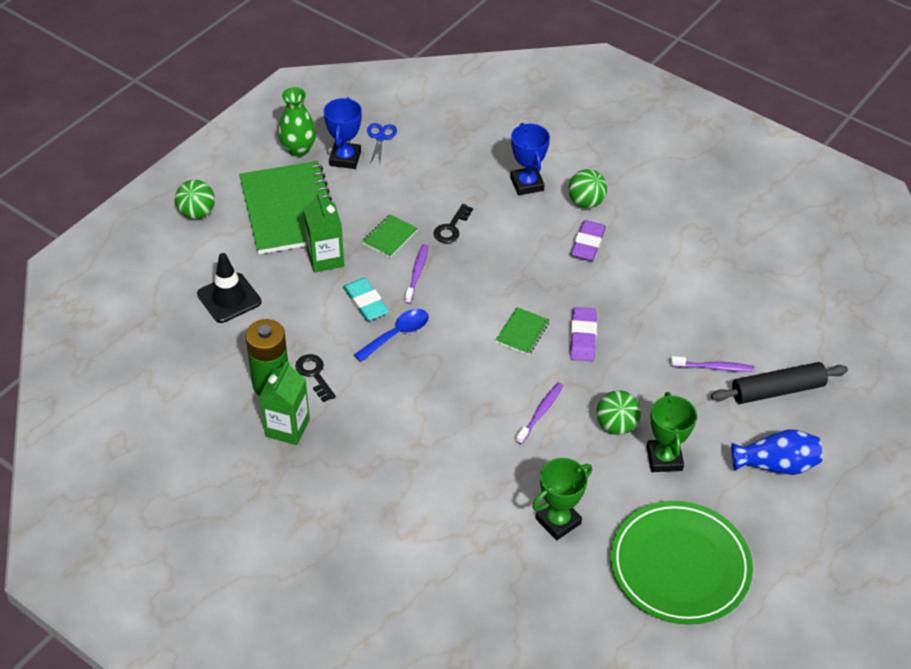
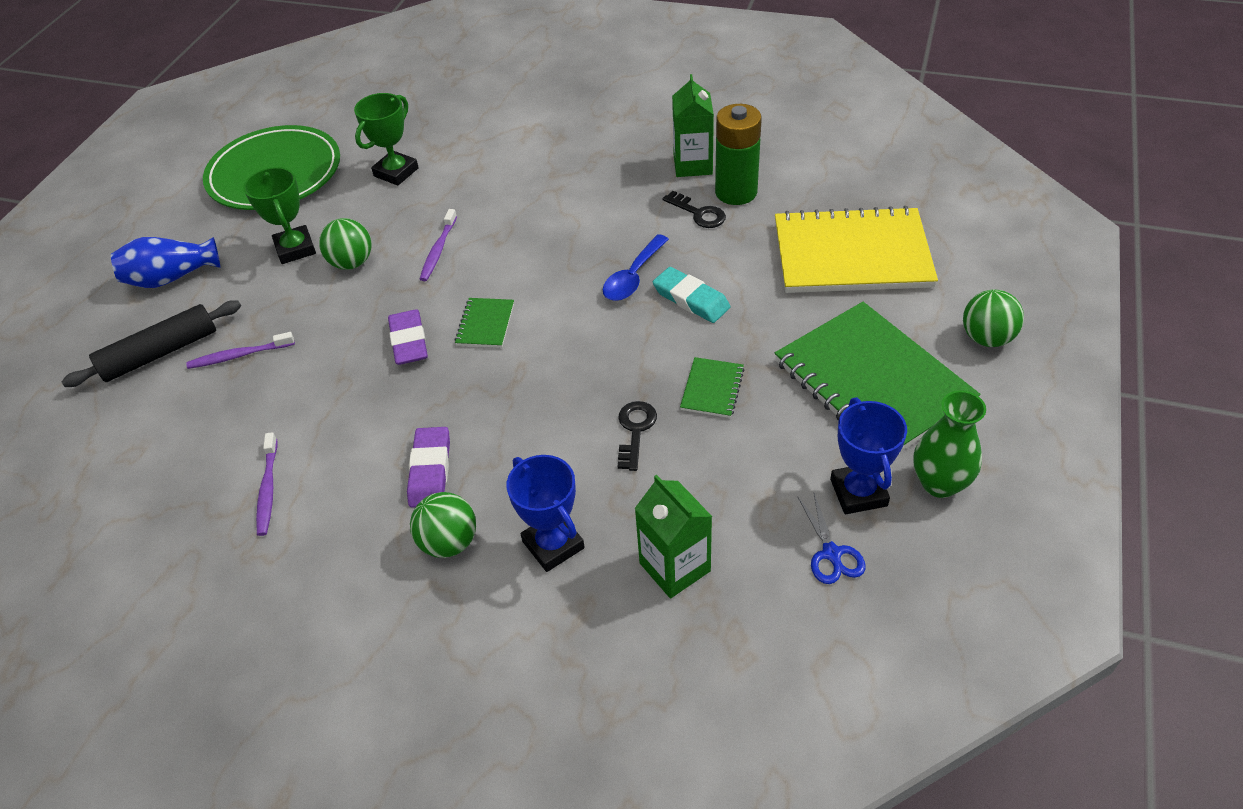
camera: 165 degrees right, 0 degrees up
black traffic cone [197,253,261,323] -> yellow notebook [775,206,938,293]
green carton [303,192,344,272] -> green carton moved to [634,475,712,598]
purple toothbrush [404,244,428,304] -> purple toothbrush moved to [256,432,277,536]

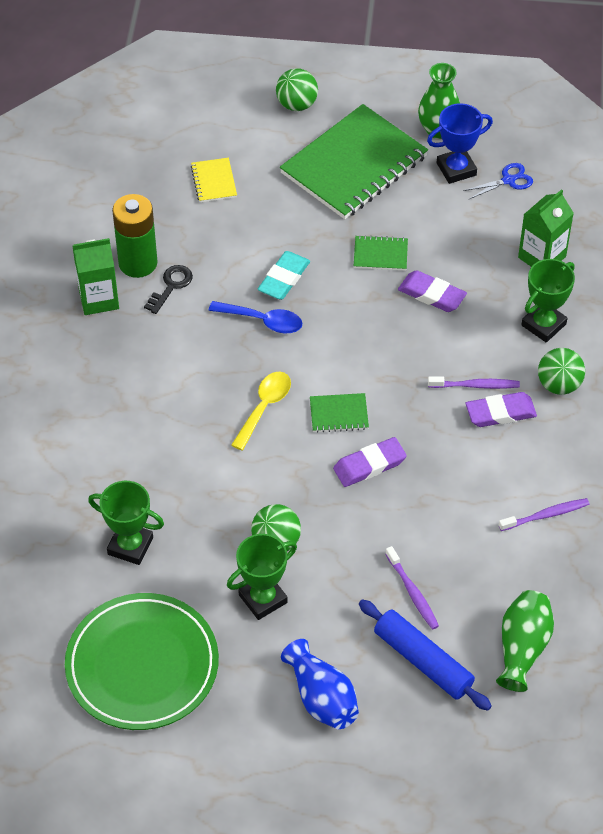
camera: 105 degrees left, 5 degrees up
black rolling pin [61,300,241,387] -> blue rolling pin [359,599,492,711]
purple toothbrush [420,209,457,281] -> purple toothbrush moved to [428,376,520,389]
blue trophy [507,455,585,572] -> green trophy [521,259,575,342]
black key [618,401,657,471] -> purple eraser [398,270,467,312]
yellow notebook [775,206,938,293] -> yellow notebook [191,158,237,202], size x0.42
none -> yellow spoon [231,371,291,451]
none -> green vase [496,590,554,692]

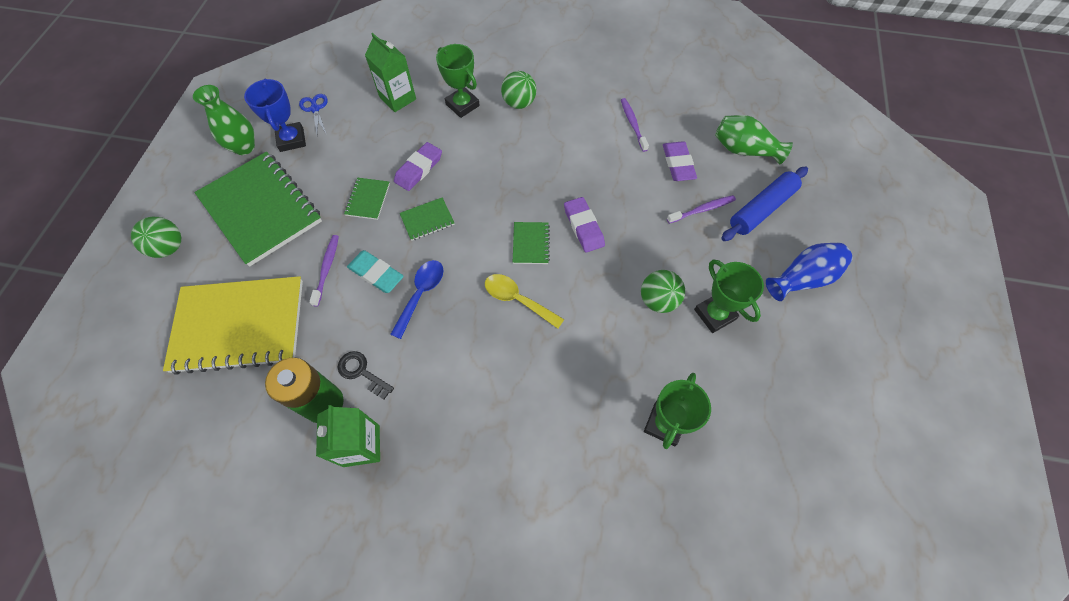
camera: 85 degrees left, 10 degrees up
green plate [65,593,219,730] -> none
yellow notebook [191,158,237,202] -> yellow notebook [163,276,303,375], size x2.37
purple toothbrush [428,376,520,389] -> purple toothbrush moved to [309,235,339,307]
purple eraser [465,392,537,427] -> purple eraser moved to [663,141,697,181]
none -> green notebook [400,197,455,241]

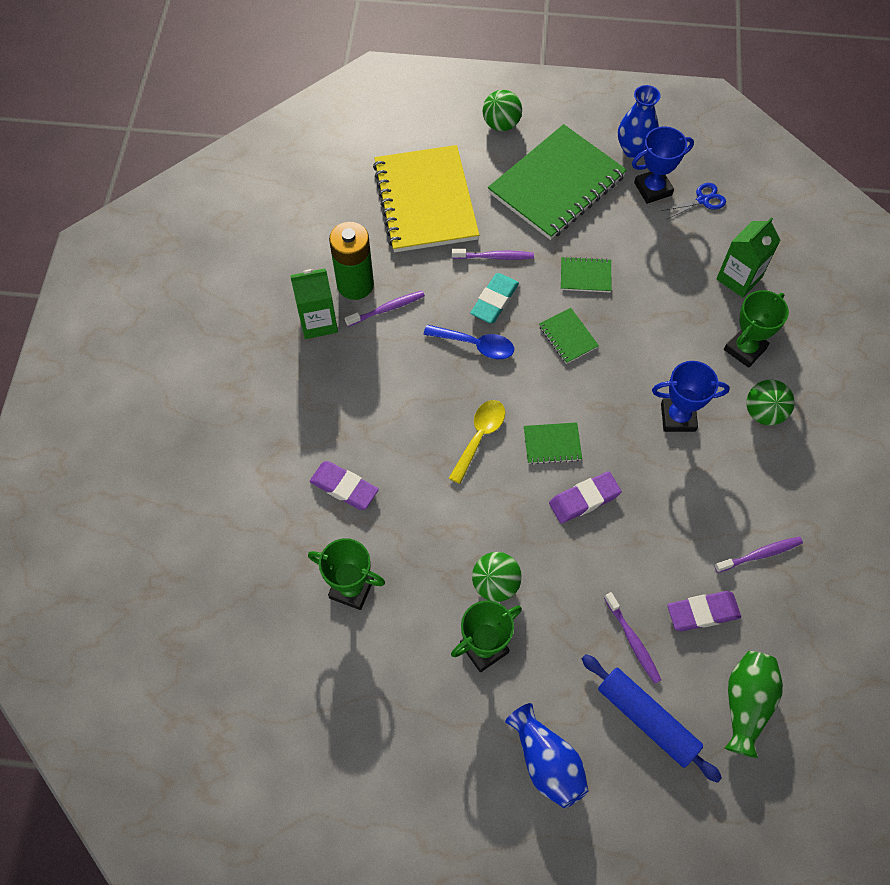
camera: 85 degrees right, 0 degrees up
green vase [193,85,255,155] -> blue vase [618,85,661,158]
black key [338,351,394,399] -> purple toothbrush [345,291,425,327]
purple eraser [394,142,442,191] -> purple eraser moved to [310,461,379,510]
none -> blue trophy [652,361,730,432]

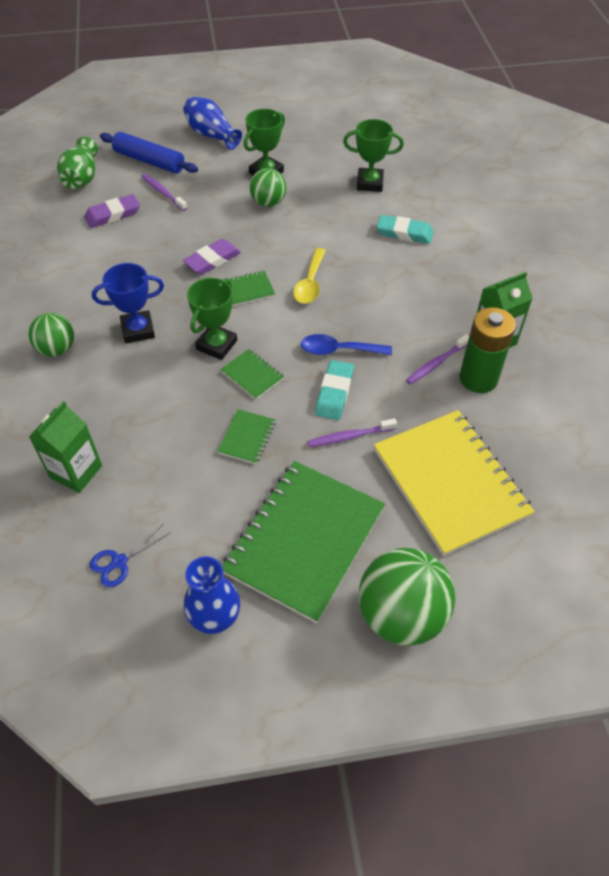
camera: 165 degrees right, 10 degrees down
purple eraser [310,461,379,510] -> turquoise eraser [377,215,434,244]
green ball [483,90,522,131] -> green ball [359,548,455,646], size x1.68
green notebook [561,256,611,293] -> green notebook turned 60 degrees counterclockwise [217,409,275,464]
blue trophy [632,126,694,204] -> none
purple toothbrush [714,537,803,573] -> none
green trophy [724,290,789,368] -> green trophy moved to [187,278,237,360]

